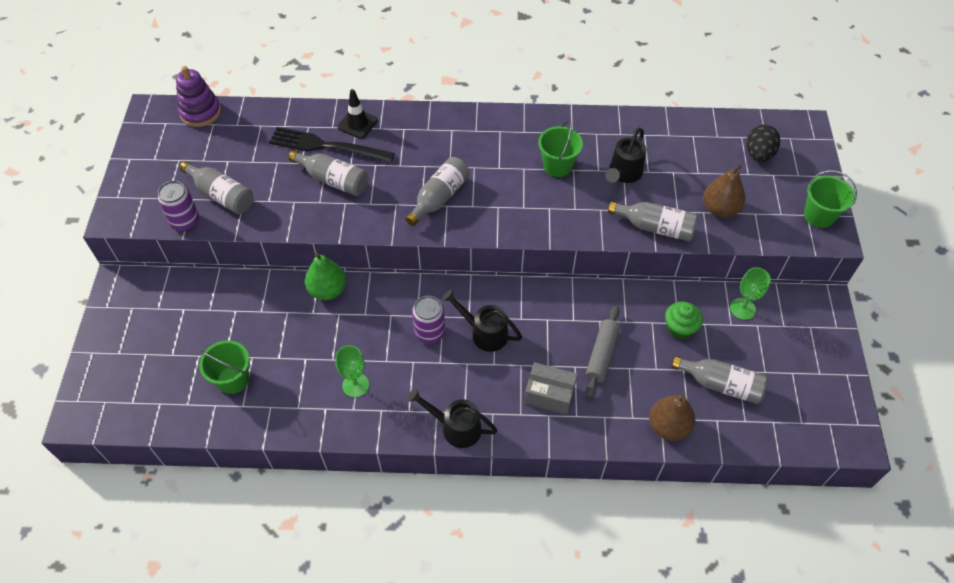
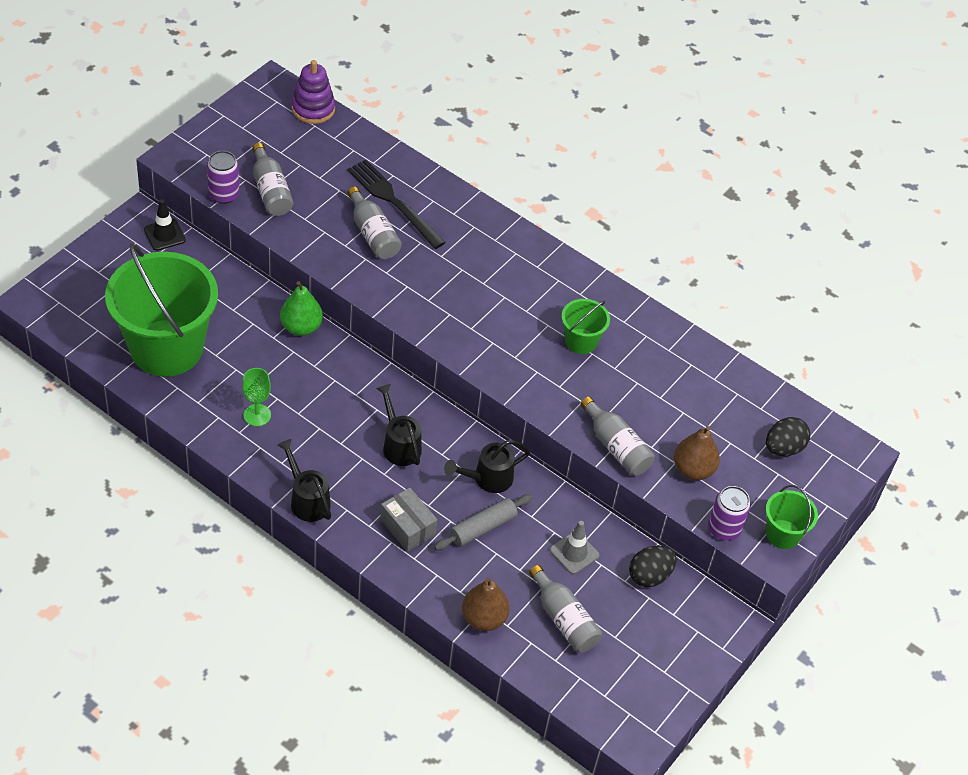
camera: 30 degrees right, 5 degrees down
green bucket [199,340,249,394] -> green bucket [105,243,218,377], size x2.25
black traffic cone [337,89,378,139] -> black traffic cone moved to [144,199,186,251]
grey bottle [405,157,470,226] -> none
purple can [412,296,445,344] -> purple can moved to [708,486,751,541]
black watering can [606,128,646,183] -> black watering can moved to [444,440,530,493]
green cupcake [665,301,703,339] -> grey traffic cone [550,521,599,574]
green goblet [730,267,771,320] -> black egg [629,546,677,587]

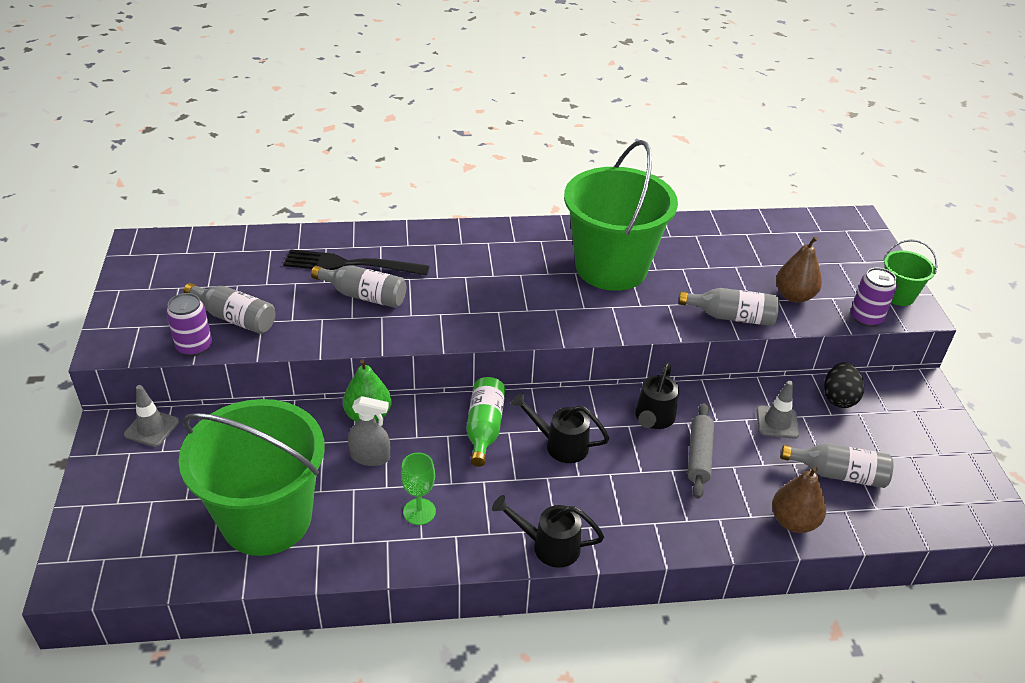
camera: 40 degrees left, 10 degrees down
black traffic cone [144,199,186,251] -> grey traffic cone [124,385,179,447]
purple stacking toy [292,60,335,124] -> none
grey box [380,488,437,552] -> none
green bucket [562,299,610,354] -> green bucket [564,140,678,291], size x2.25
black egg [766,417,810,456] -> none
none -> grey spray bottle [348,396,390,466]
none -> green bottle [466,377,505,467]

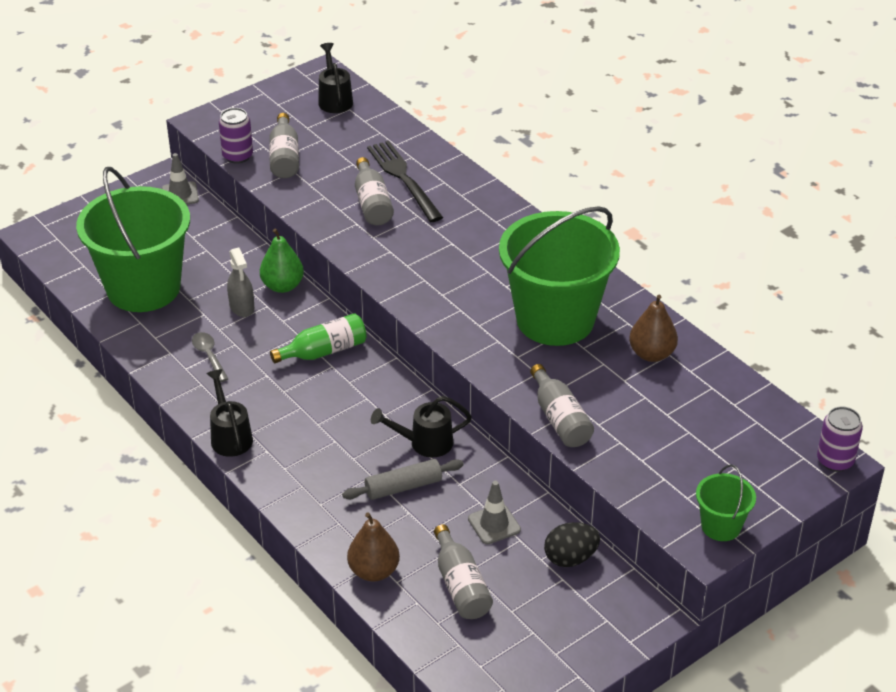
camera: 60 degrees right, 0 degrees up
green goblet [401,452,436,525] -> grey spoon [192,332,228,382]
black watering can [511,392,609,463] -> black watering can moved to [318,43,353,113]
brown pear [776,237,822,303] -> brown pear moved to [629,295,678,362]
purple can [851,268,897,327] -> purple can moved to [817,407,863,472]

